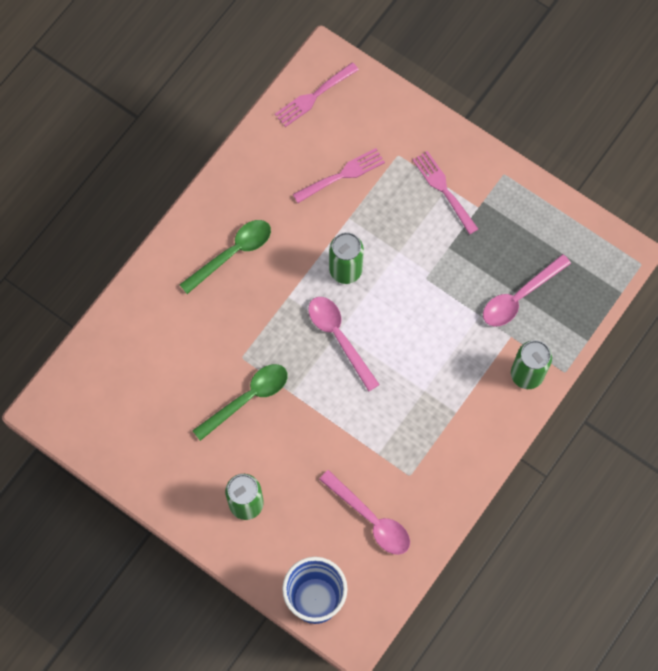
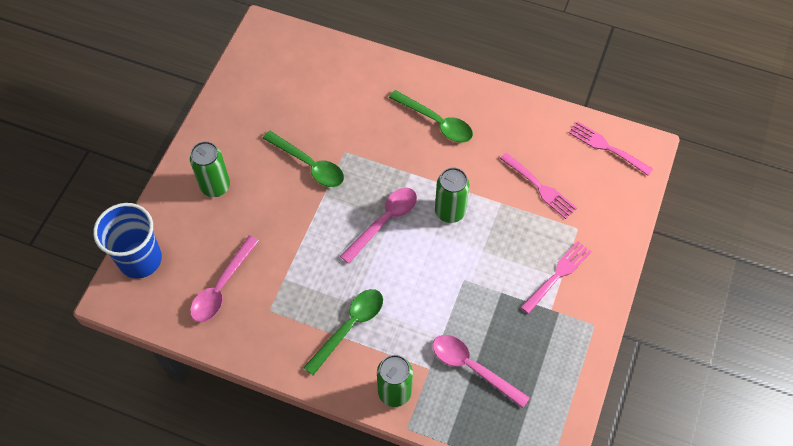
camera: 75 degrees right, 10 degrees down
none -> green spoon [303,289,383,375]

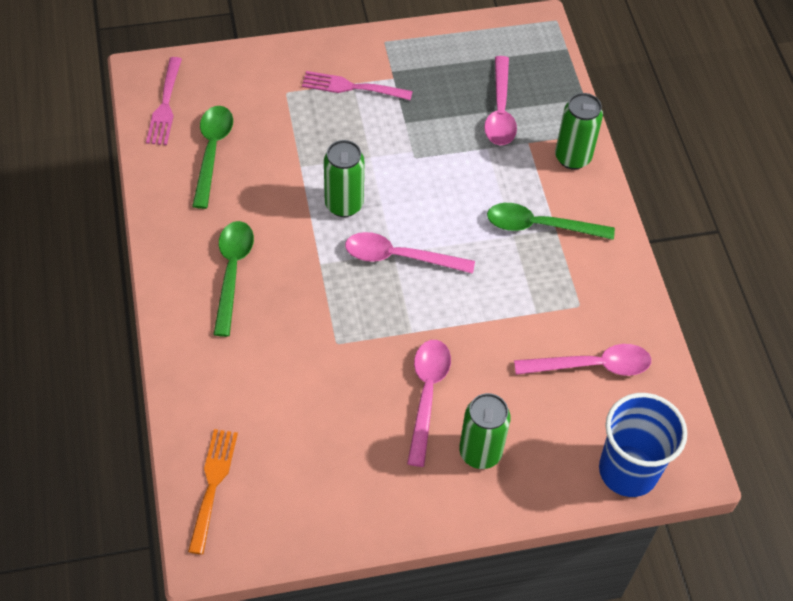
camera: 125 degrees left, 5 degrees down
green spoon [263,131,344,187] -> green spoon moved to [192,106,233,209]
pink fork [500,153,577,219] -> none
none -> orange fork [188,429,238,554]
none -> pink spoon [407,340,451,467]

